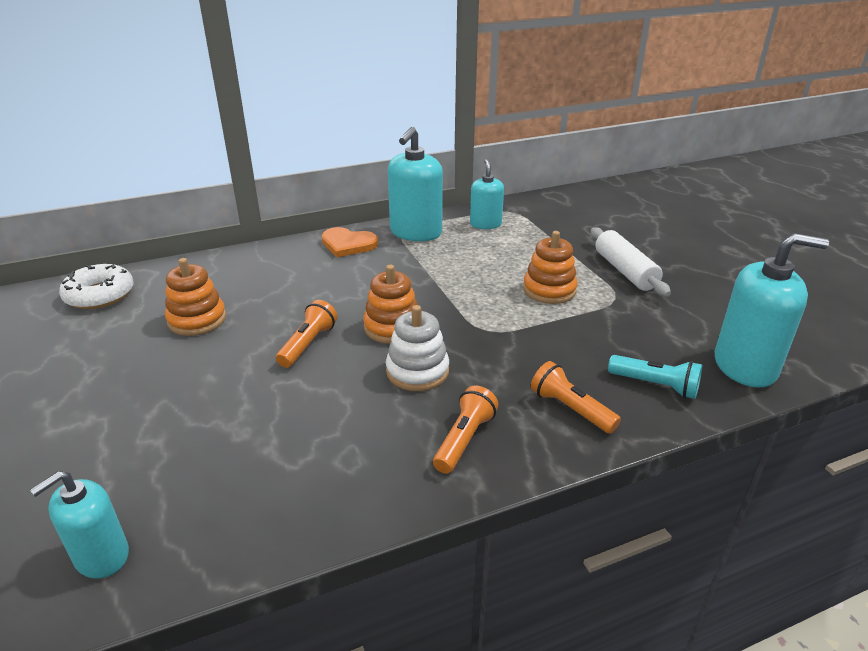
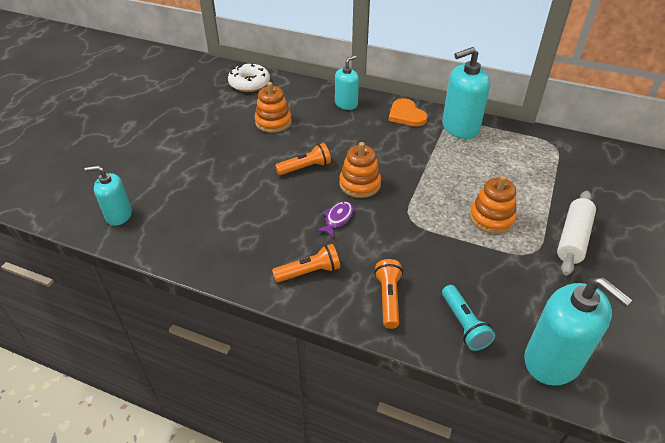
camera: 45 degrees right, 10 degrees up
white stacking toy [386,305,449,391] -> purple fish [316,201,354,238]
turquoise soap dispenser [470,159,504,229] -> turquoise soap dispenser moved to [335,55,359,110]

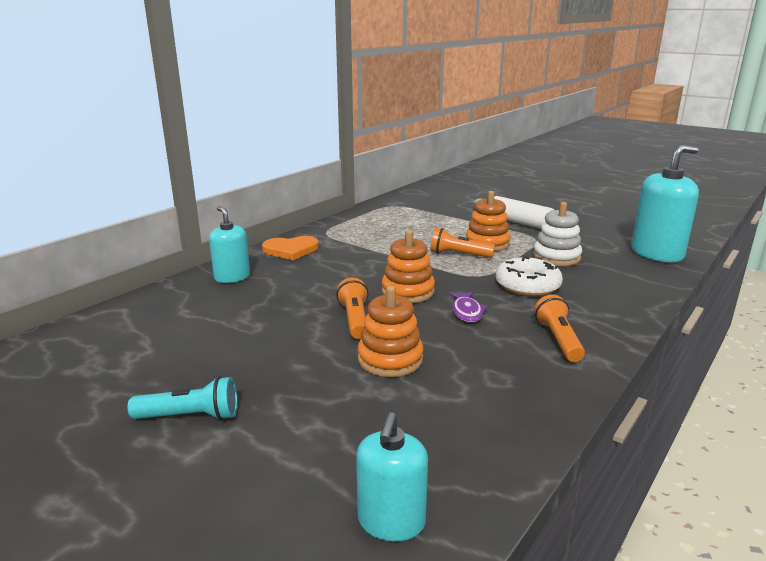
camera: 75 degrees left, 20 degrees down
white donut [228,63,270,92] -> white donut moved to [496,256,563,296]
orange stacking toy [255,82,292,133] -> orange stacking toy moved to [358,286,423,377]
purple fish [316,201,354,238] -> purple fish turned 135 degrees counterclockwise [449,292,488,323]
orange flashlight [374,259,403,329] -> orange flashlight moved to [431,228,495,258]
turquoise soap dispenser [442,47,490,139] -> none
turquoise flashlight [442,285,495,351] -> turquoise flashlight moved to [127,376,238,421]
none -> white stacking toy [533,202,582,266]

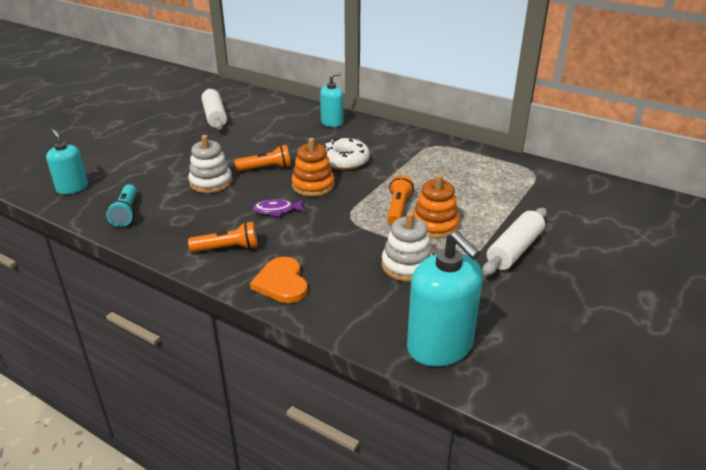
camera: 85 degrees right, 10 degrees up
turquoise flashlight [127,376,238,421] -> turquoise flashlight moved to [106,184,137,227]
orange heart [262,236,319,260] -> orange heart moved to [250,257,308,303]
turquoise soap dispenser [356,412,428,541] -> turquoise soap dispenser turned 45 degrees clockwise [46,129,88,194]
orange stacking toy [358,286,423,377] -> white stacking toy [188,135,232,193]
white donut [496,256,563,296] -> white donut moved to [323,138,370,170]
none -> white rolling pin [201,88,227,130]

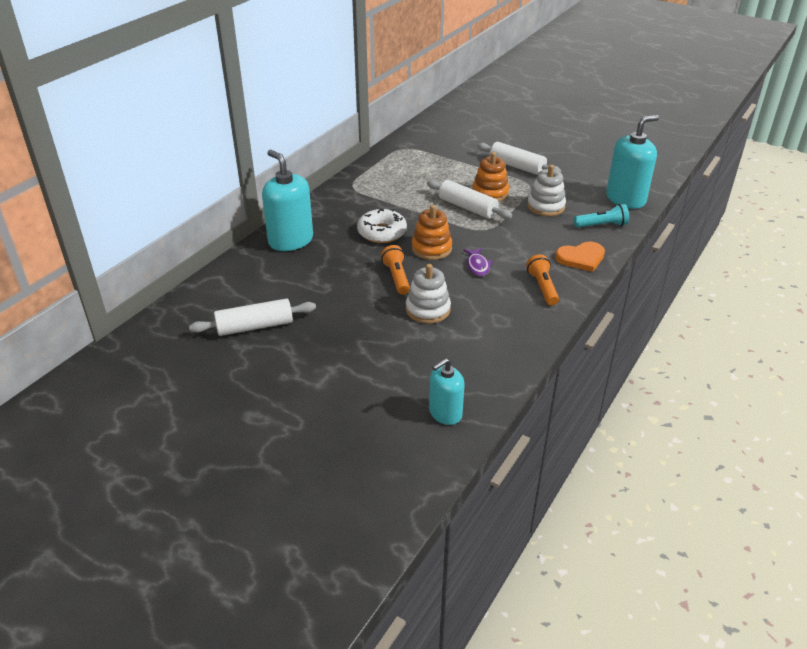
camera: 90 degrees left, 5 degrees up
turquoise flashlight [106,184,137,227] -> turquoise flashlight moved to [574,204,629,228]
turquoise soap dispenser [320,72,344,127] -> turquoise soap dispenser [262,150,313,251], size x1.64
orange flashlight [387,175,414,225] -> white rolling pin [427,180,512,219]

